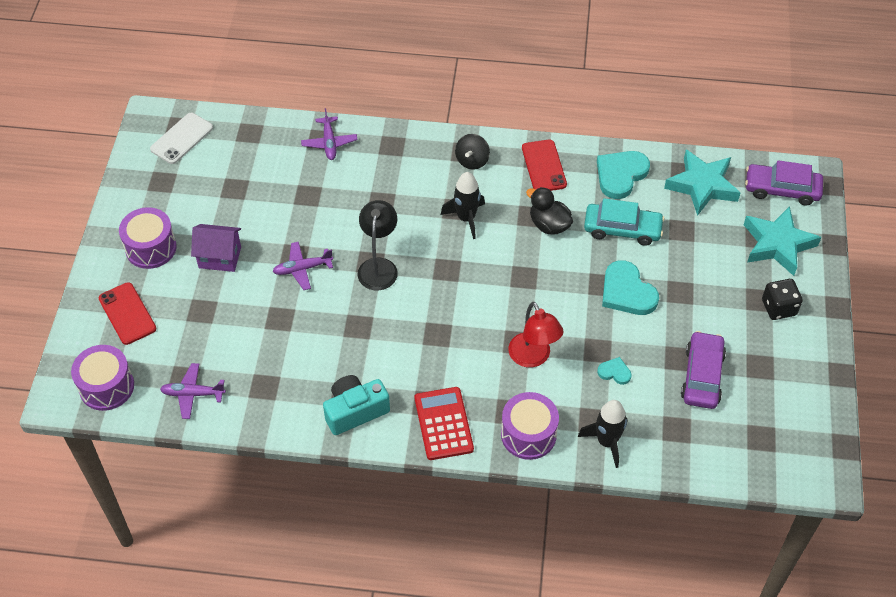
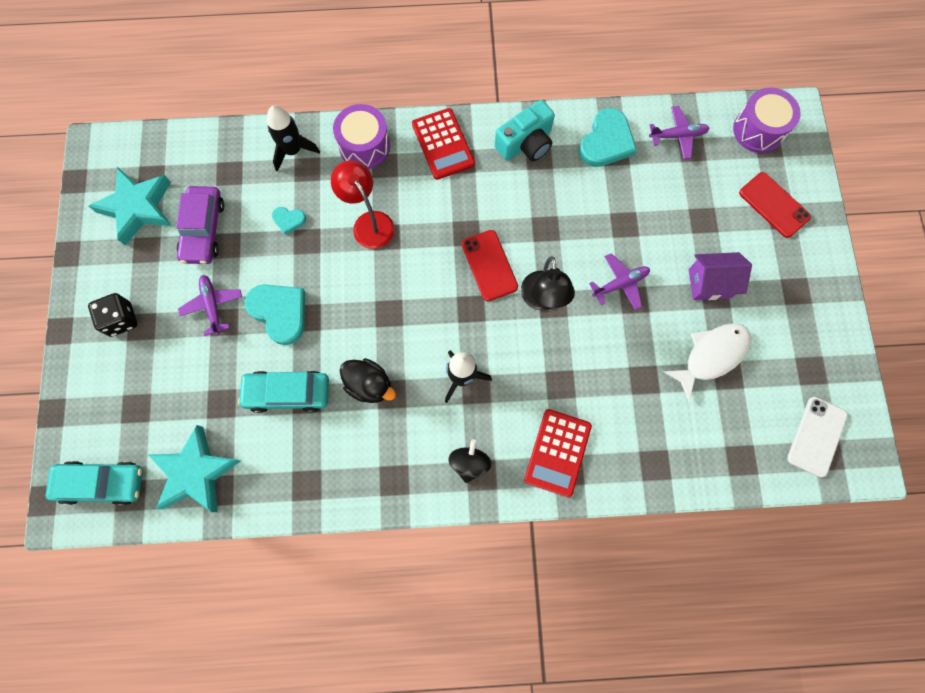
camera: 170 degrees right, 20 degrees up
purple drum [119,207,177,269] -> none
purple plane [301,108,357,160] -> purple plane moved to [178,275,242,336]
red phone [522,140,567,191] -> red phone moved to [462,230,518,301]
turquoise heart [597,151,650,199] -> turquoise heart moved to [579,108,637,167]
turquoise star [744,206,821,276] -> turquoise star moved to [89,167,172,246]
purple car [745,160,823,205] -> turquoise car [46,461,143,505]
none -> red calculator [524,409,592,497]
none -> white fish [663,323,751,402]

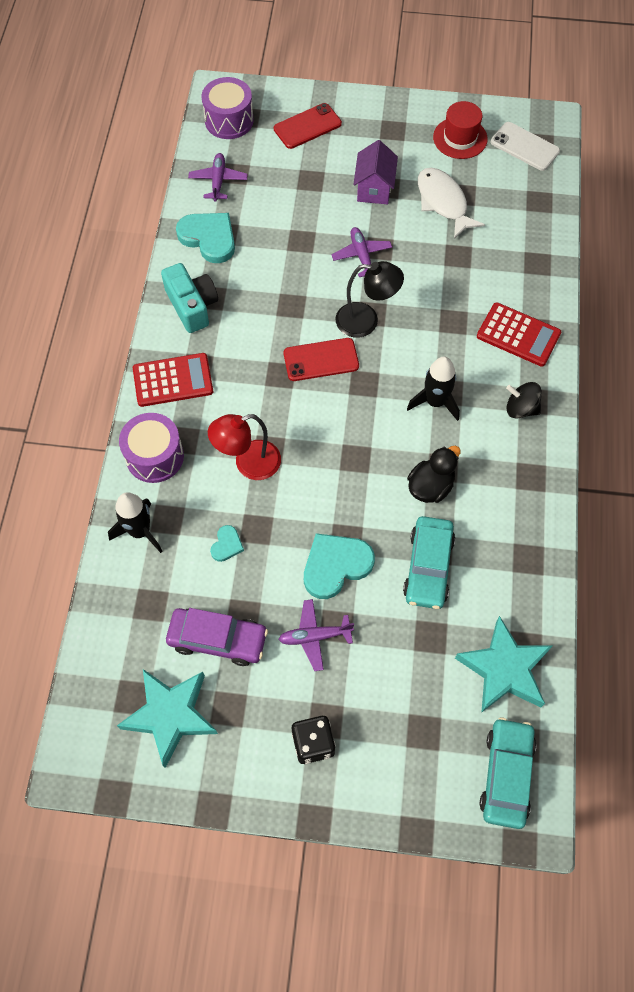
camera: 80 degrees left, 10 degrees down
none -> red hat [433,101,488,159]

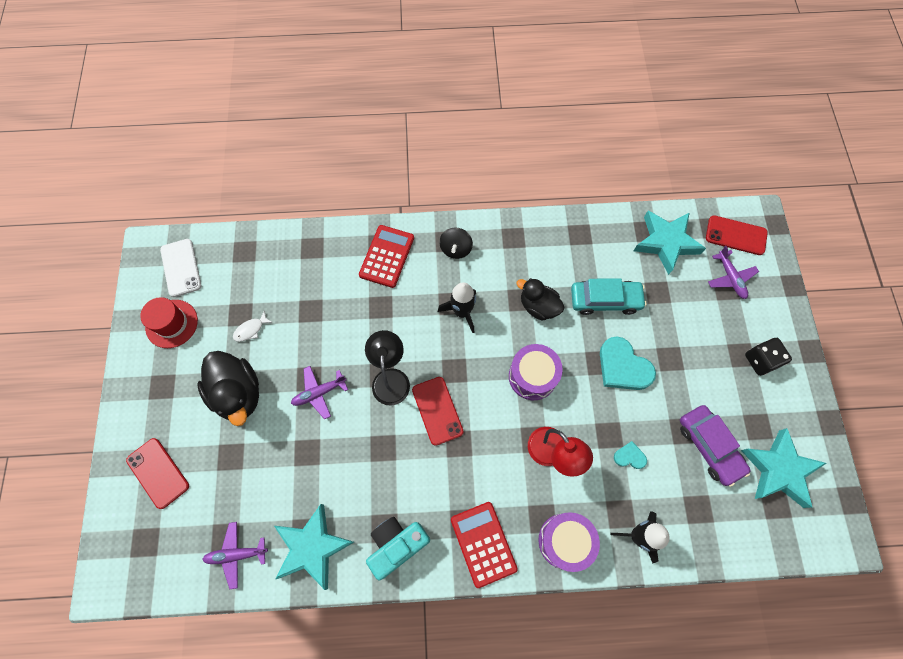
camera: 100 degrees left, 5 degrees up
purple car [166,608,268,666] -> purple car turned 150 degrees clockwise [680,405,751,487]
turquoise heart [176,213,235,263] -> turquoise star [274,504,354,590]
purple drum [202,77,254,139] -> purple drum moved to [509,344,563,400]
purple plane [278,599,354,671] -> purple plane moved to [708,246,759,299]
purple house [353,140,398,205] -> black duck [197,351,259,426]
white fish [418,168,485,239] -> white fish [233,311,273,342], size x0.50
turquoise car [480,718,536,829] -> red phone [706,215,768,255]
white phone [491,122,560,171] -> white phone turned 45 degrees counterclockwise [160,239,201,297]

